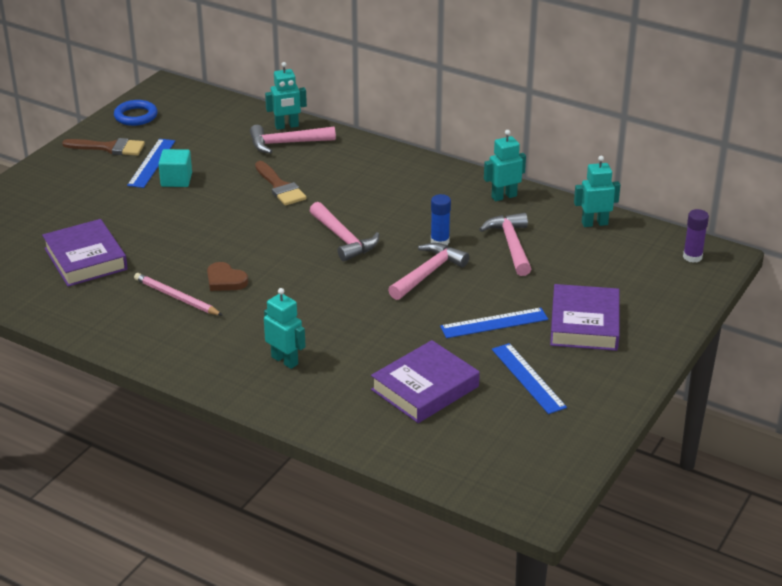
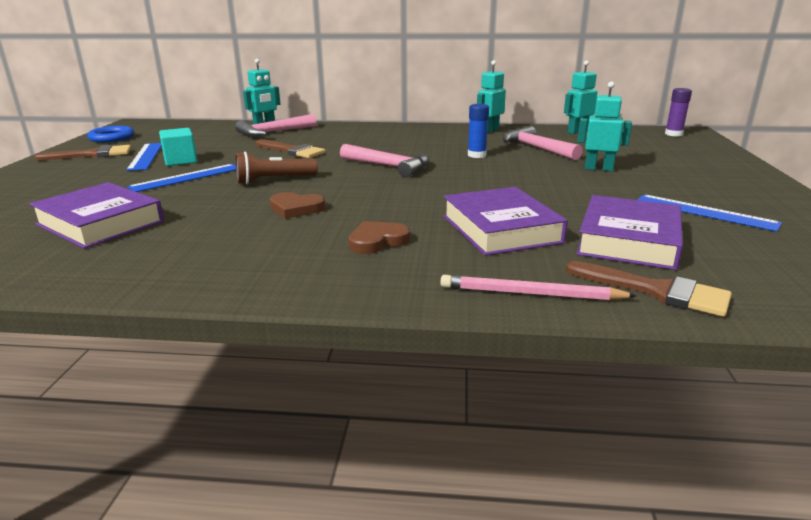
camera: 25 degrees left, 10 degrees down
pink pencil [134,273,223,316] -> pink pencil moved to [440,275,637,300]
turquoise robot [264,288,306,369] -> turquoise robot moved to [577,82,632,171]
pink hammer [388,243,469,300] -> none
blue ruler [440,308,548,338] -> blue ruler moved to [127,164,236,192]
purple book [550,284,620,351] -> purple book moved to [443,187,568,256]
none -> brown flashlight [236,152,318,184]
none -> brown heart [348,221,410,254]
none -> brown brush [566,261,732,317]

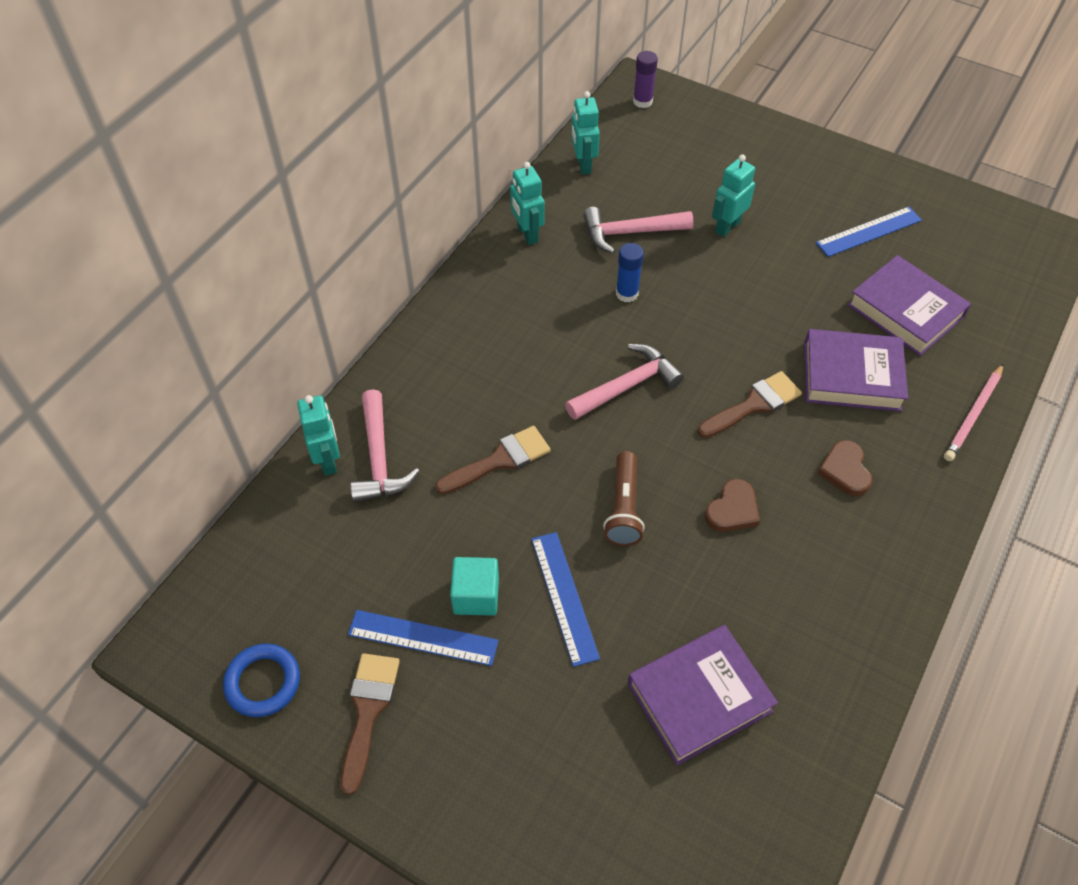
camera: 65 degrees left, 30 degrees up
brown brush [566,261,732,317] -> brown brush moved to [698,371,802,438]

